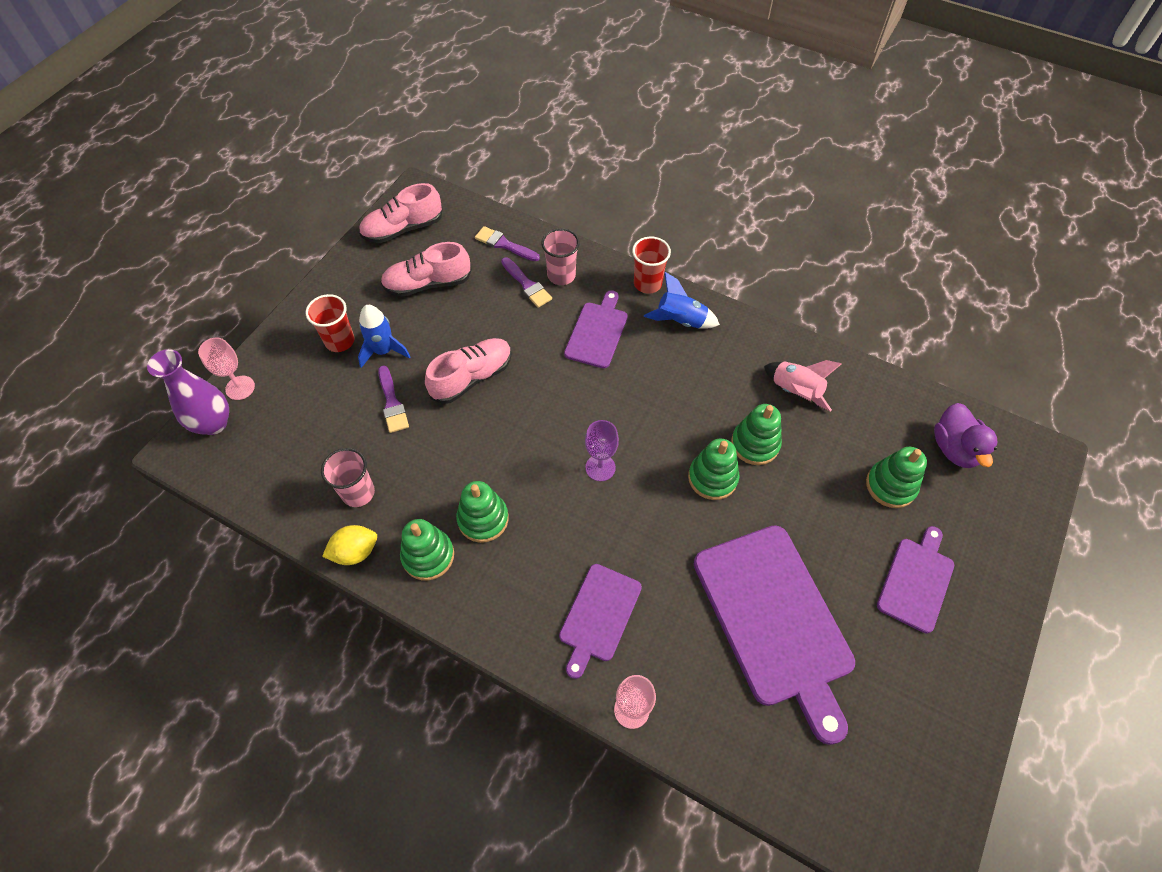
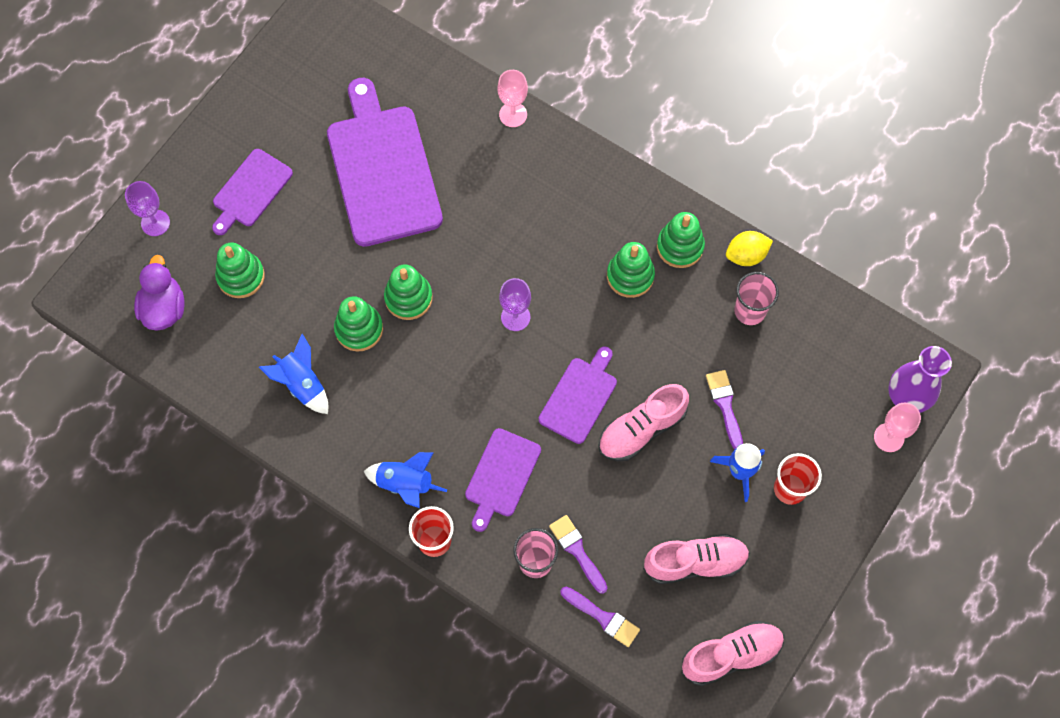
camera: 175 degrees left, 10 degrees up
purple cutting board [559,564,642,679] -> purple cutting board moved to [539,346,617,444]
pink rocket [764,360,842,412] -> blue rocket [259,334,328,414]
none -> purple goblet [125,181,170,236]

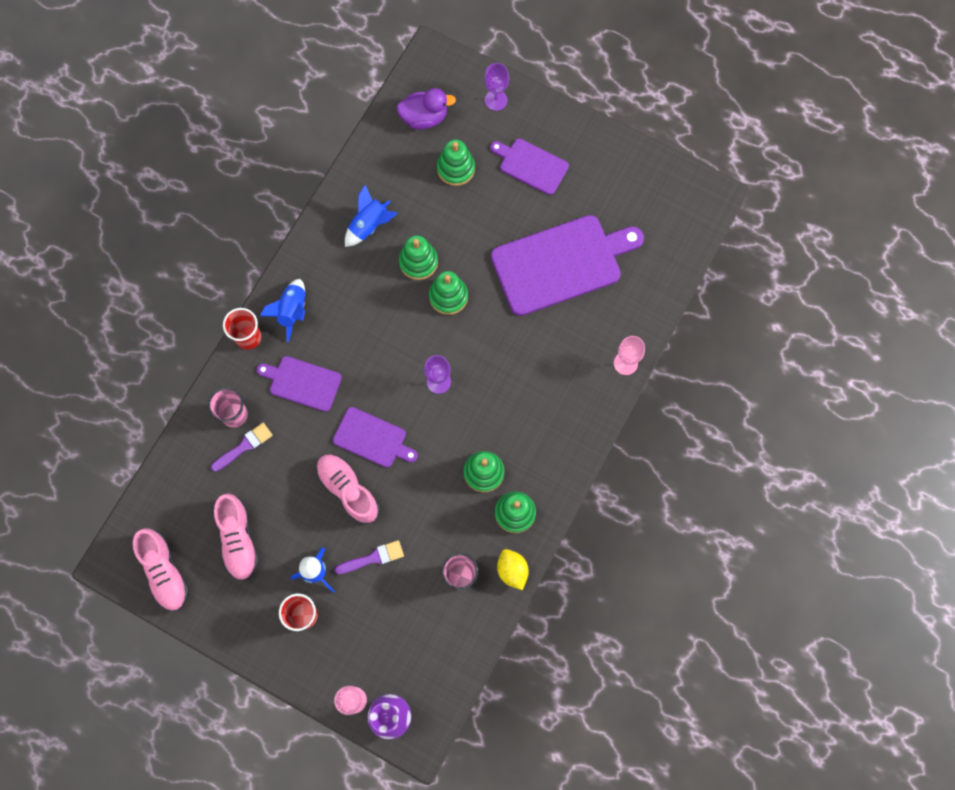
camera: 85 degrees right, 5 degrees up
purple brush [560,587,640,647] -> none

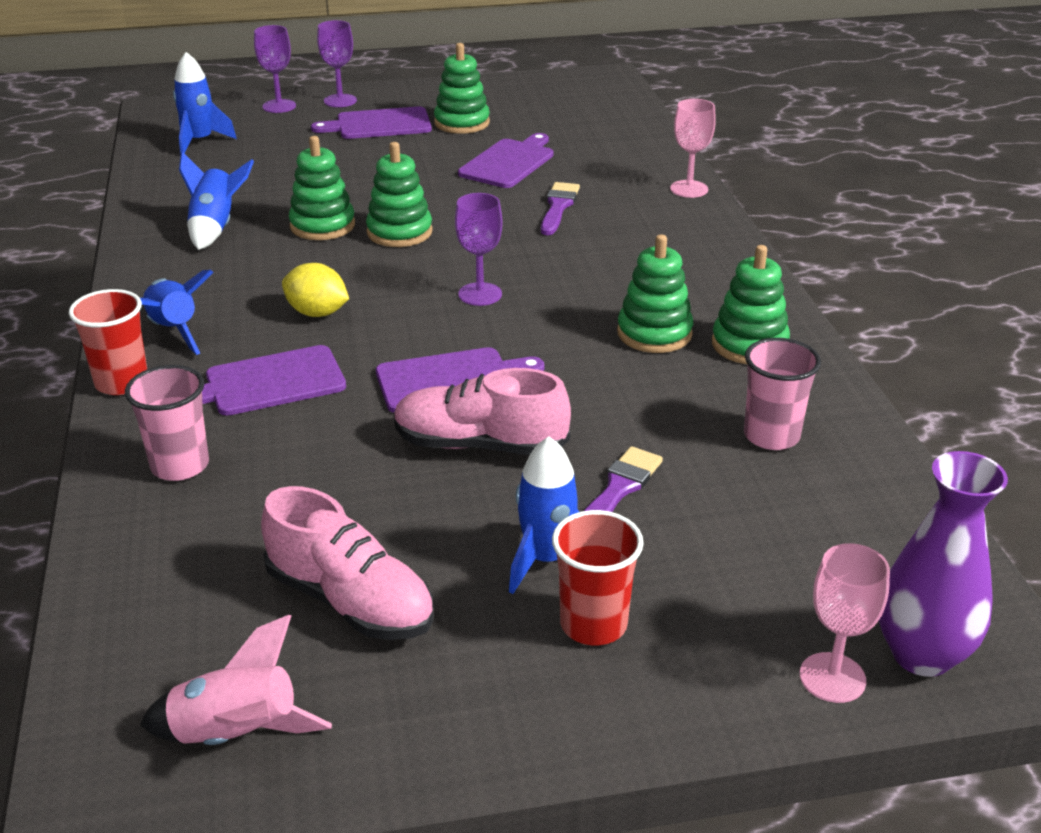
camera: 40 degrees left, 40 degrees down
pink shoe [133,528,189,612] -> pink rocket [140,615,332,745]
purple brush [211,423,273,472] -> purple brush moved to [541,182,580,235]
purple duck [396,88,456,130] -> blue rocket [173,52,237,156]
green stacking toy [437,139,475,186] -> green stacking toy moved to [434,43,490,134]
purple cutting board [491,215,644,316] -> purple cutting board [458,133,554,188], size x0.54
yellow lemon [497,549,529,590] -> yellow lemon moved to [282,263,349,317]
none -> purple goblet [317,20,357,107]

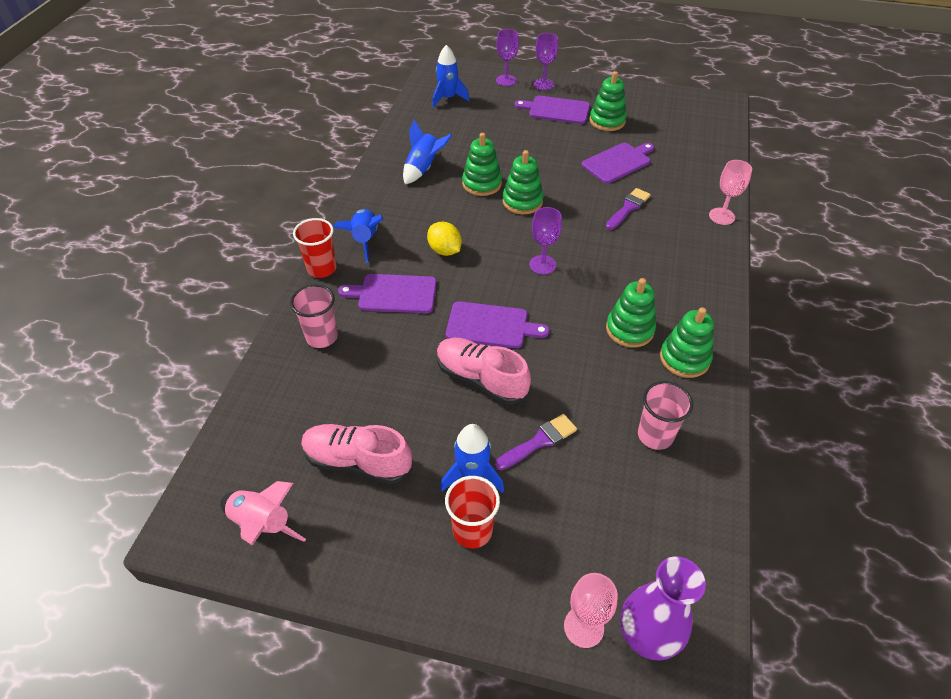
camera: 25 degrees right, 15 degrees up
pink shoe [261,486,434,640] -> pink shoe turned 135 degrees clockwise [301,424,413,484]

